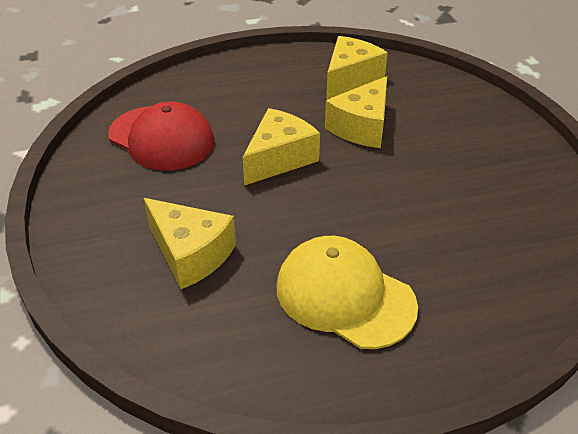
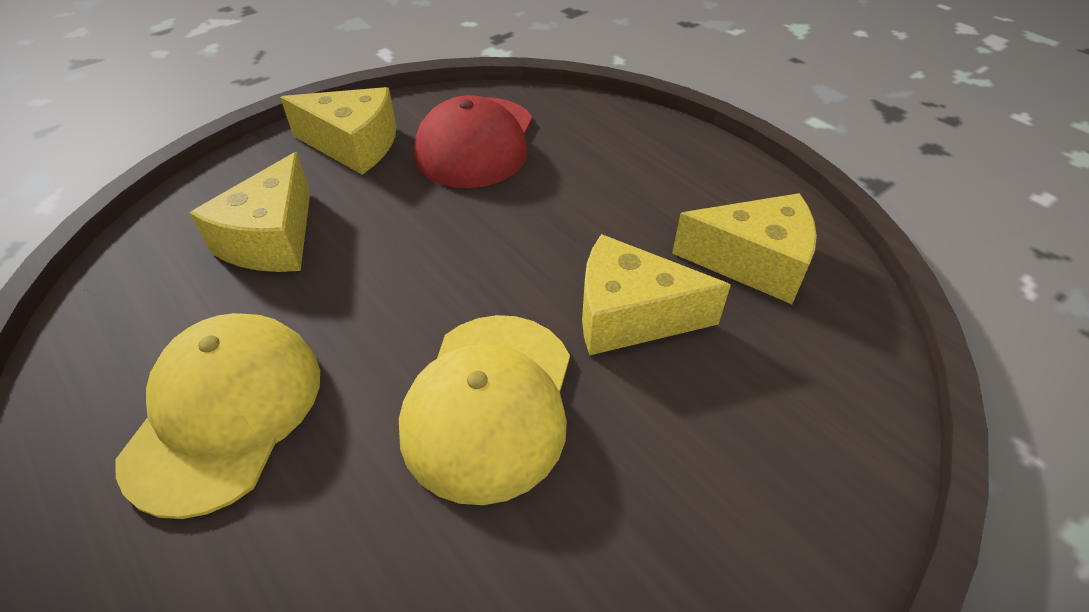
camera: 65 degrees right, 5 degrees up
yellow cheese [243,108,320,186] -> yellow cheese moved to [280,87,396,175]
none -> yellow cap [399,315,570,505]

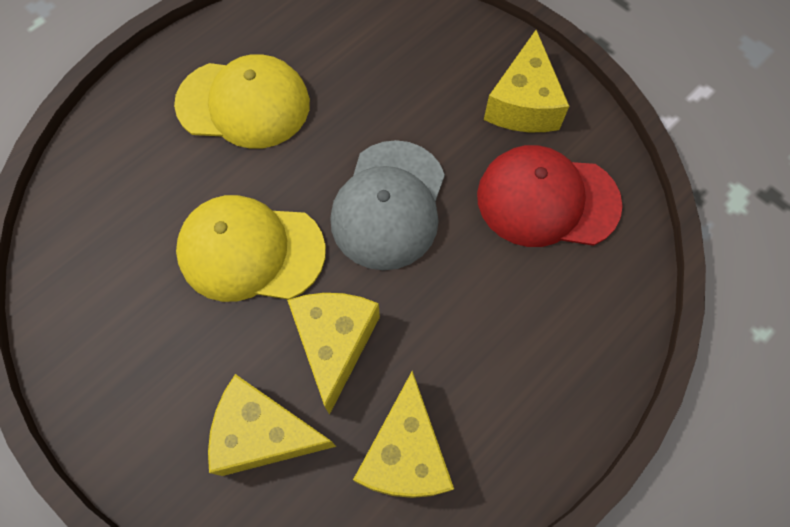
camera: 85 degrees right, 20 degrees up
yellow cheese [190,152,310,272] -> yellow cheese moved to [208,374,336,476]
none -> grey cap [330,140,445,270]

